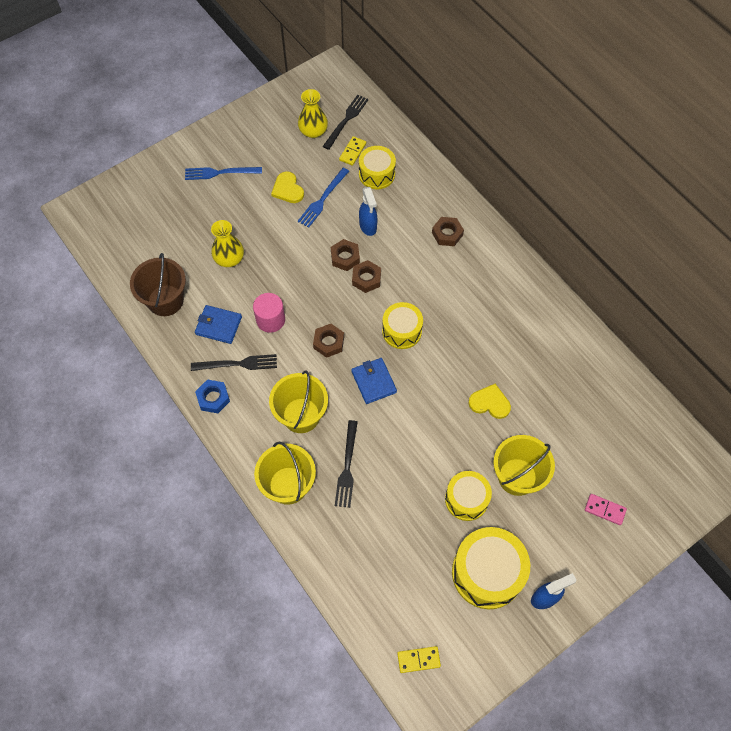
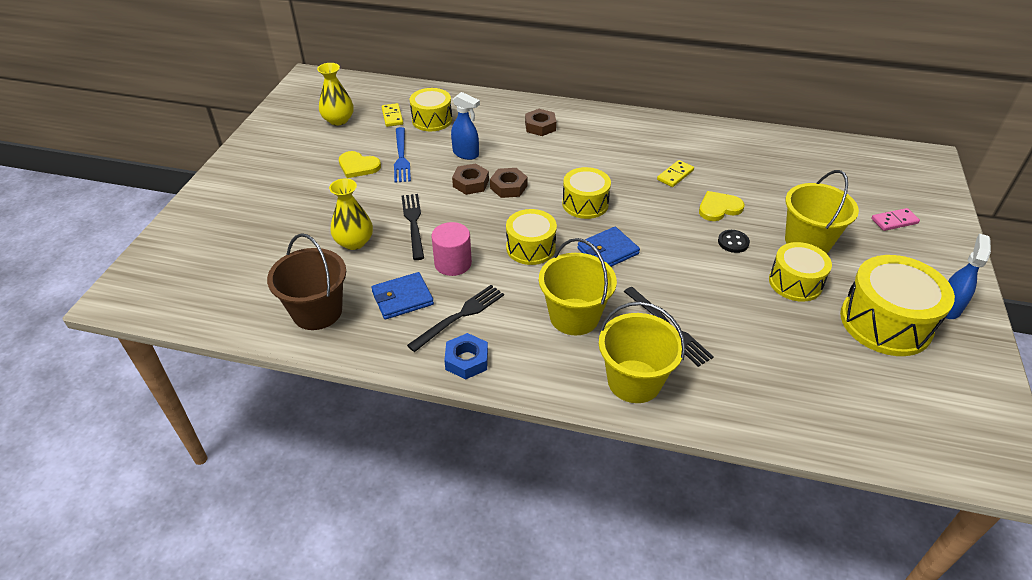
camera: 40 degrees left, 20 degrees down
blue fork [185,167,262,180] -> none
brown nut [313,324,344,358] -> yellow drum [506,209,557,265]
black fork [322,95,369,150] -> black fork moved to [401,194,424,260]
blue wallet [351,358,397,404] -> blue wallet turned 60 degrees counterclockwise [577,227,640,267]
yellow domino [397,646,441,673] -> yellow domino moved to [657,160,694,187]
none -> black button [718,230,750,253]

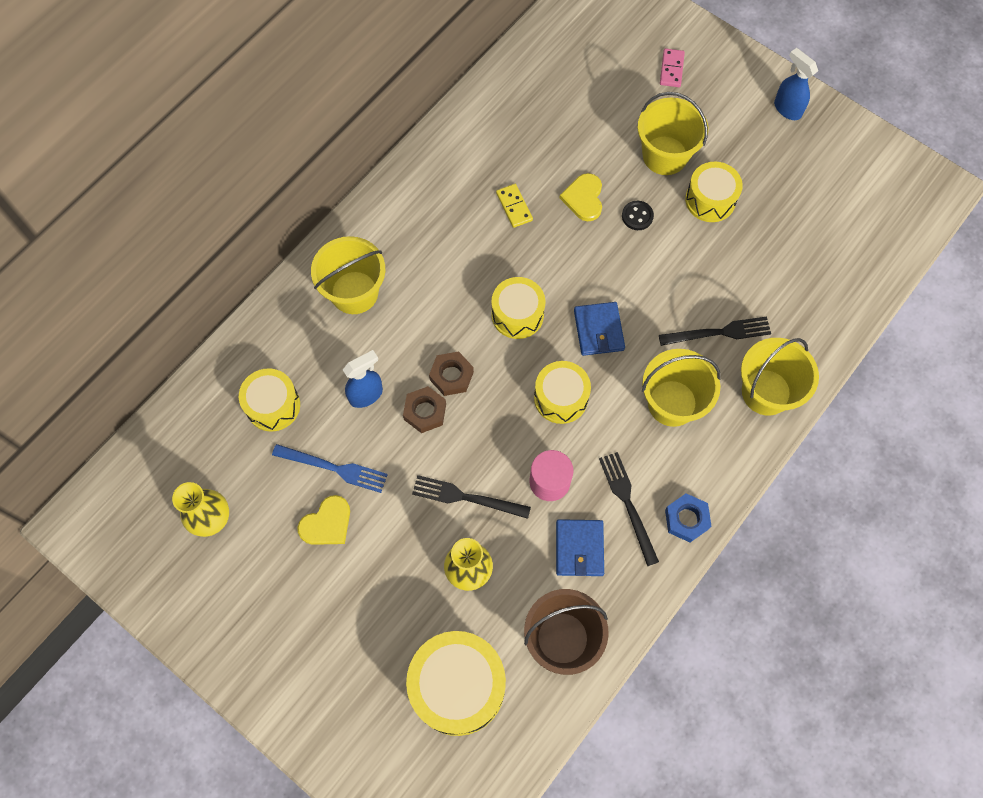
camera: 65 degrees left, 25 degrees up
yellow domino [382,103,403,127] -> none
brown nut [525,109,556,136] -> yellow bucket [311,236,385,314]
yellow drum [840,255,955,356] -> yellow drum moved to [406,631,506,736]

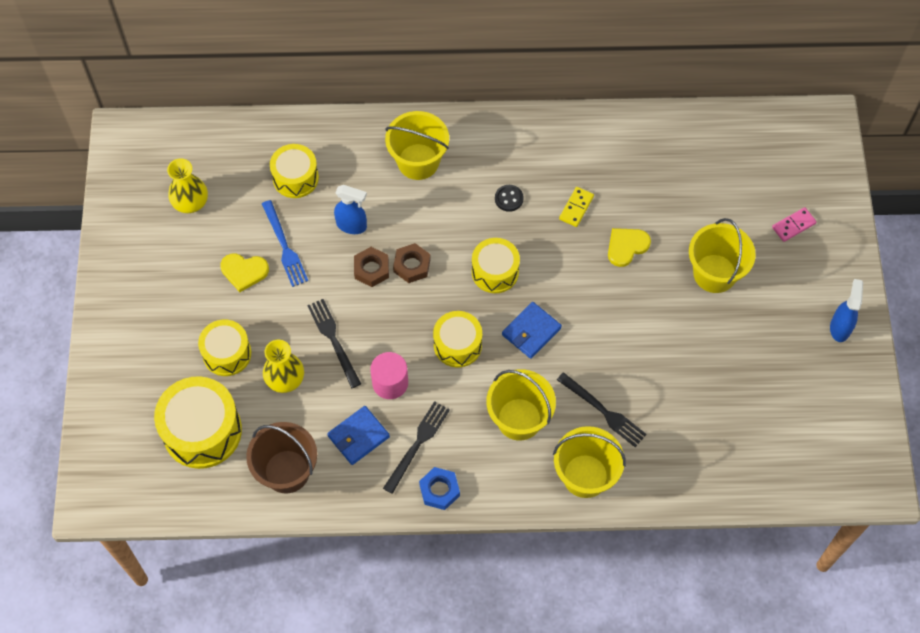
camera: 50 degrees right, 5 degrees down
black button [622,201,654,230] -> black button moved to [495,185,524,212]
yellow drum [685,162,743,222] -> yellow drum moved to [198,320,251,376]

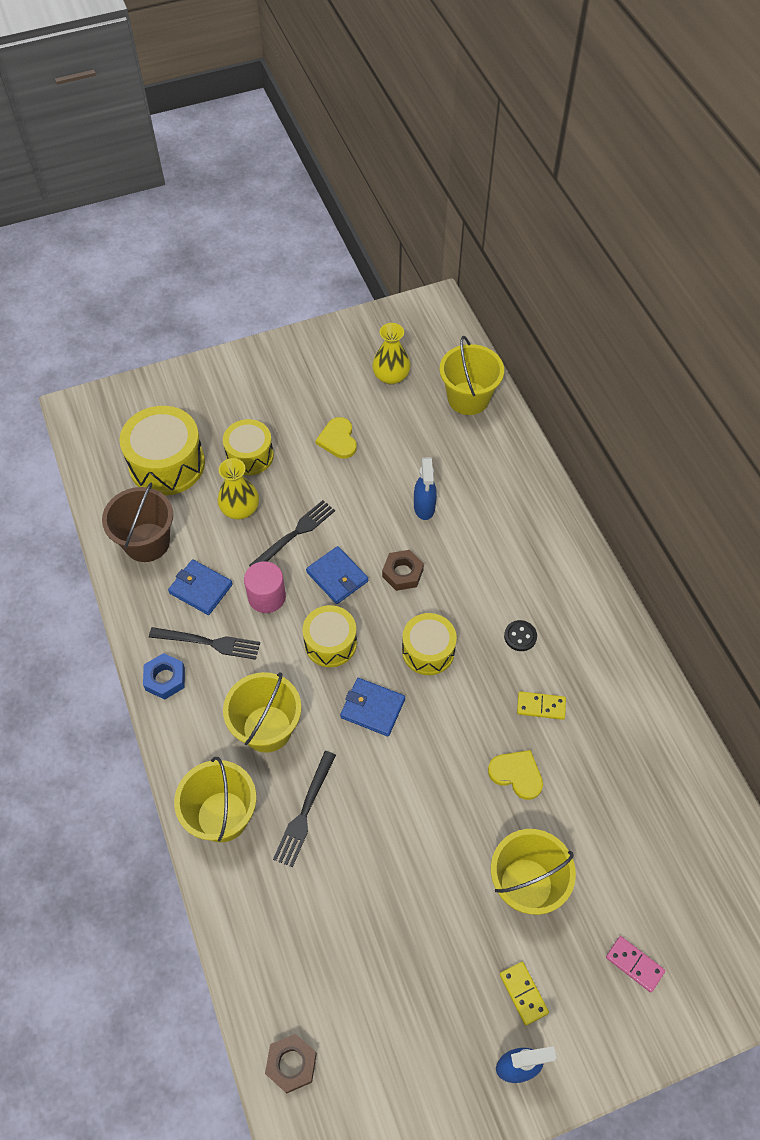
camera: 70 degrees right, 5 degrees down
blue fork [262,200,308,287] -> none
yellow drum [270,144,319,198] -> none
brown nut [354,247,389,287] -> brown nut moved to [265,1034,317,1093]
yellow bucket [385,111,449,180] -> yellow bucket moved to [439,336,504,415]
none -> blue wallet [306,546,368,604]
none -> yellow domino [500,962,549,1026]

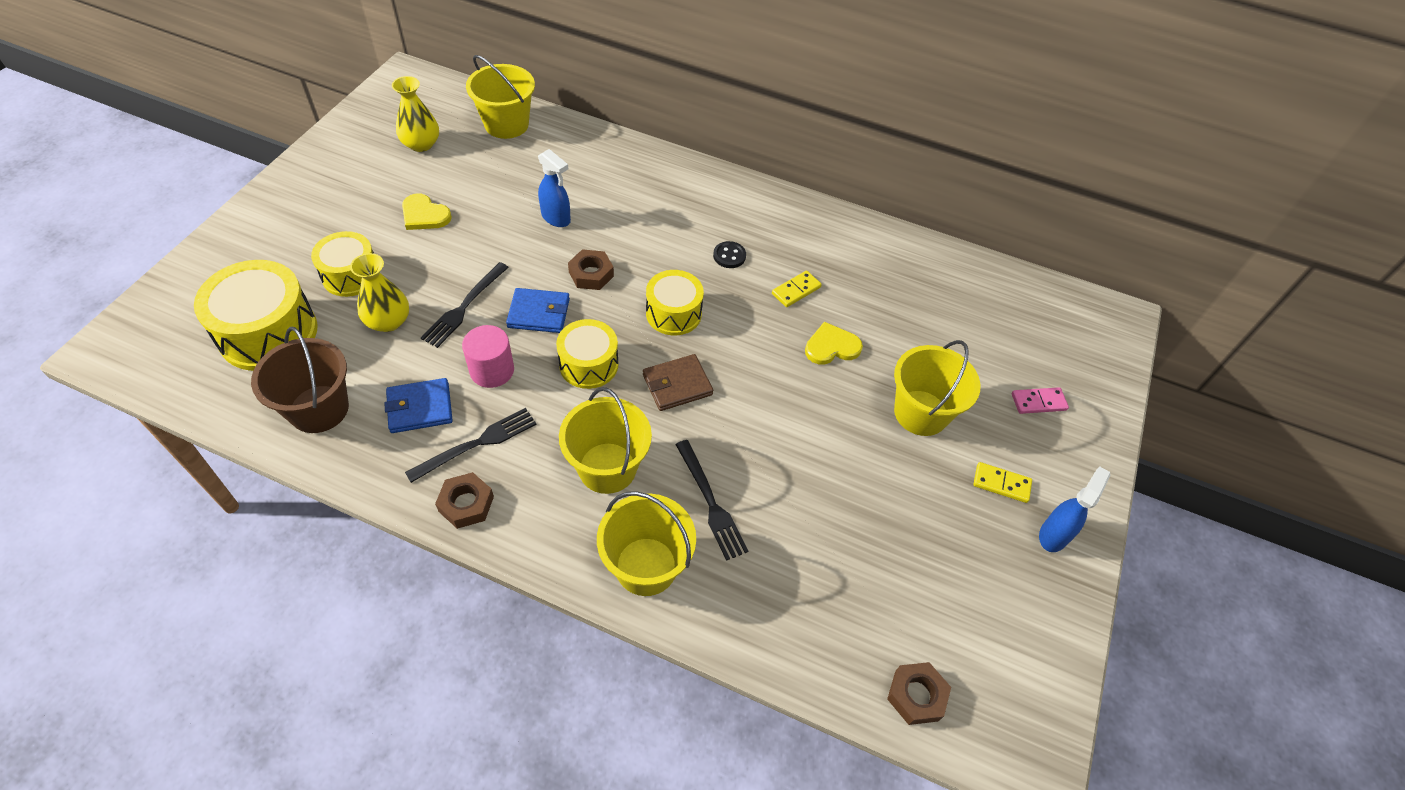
camera: 50 degrees left, 5 degrees down
blue nut [143,653,185,700] -> brown nut [435,472,494,529]
black fork [249,500,335,566] -> black fork turned 150 degrees counterclockwise [421,262,509,348]
blue wallet [340,678,405,736] -> brown wallet [643,354,713,411]

